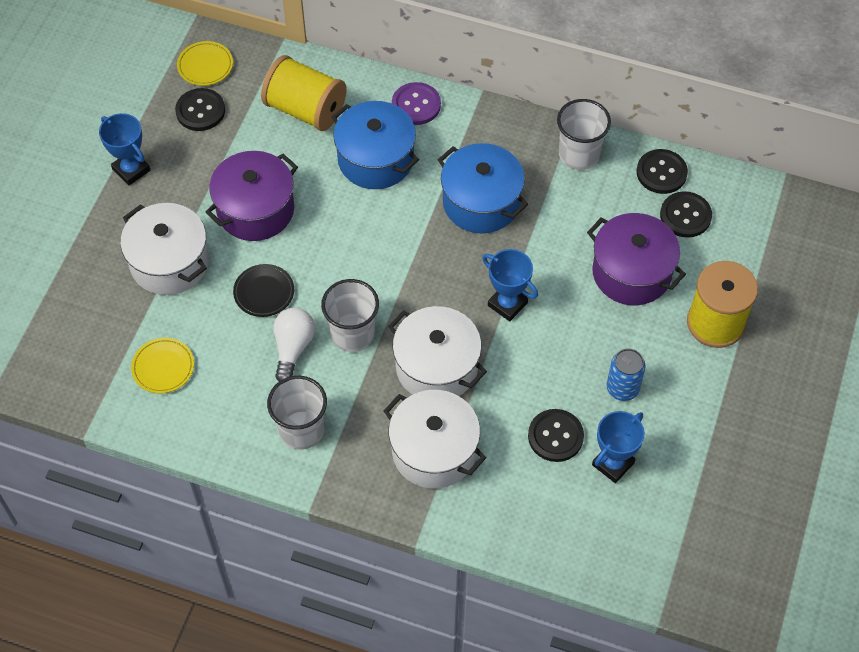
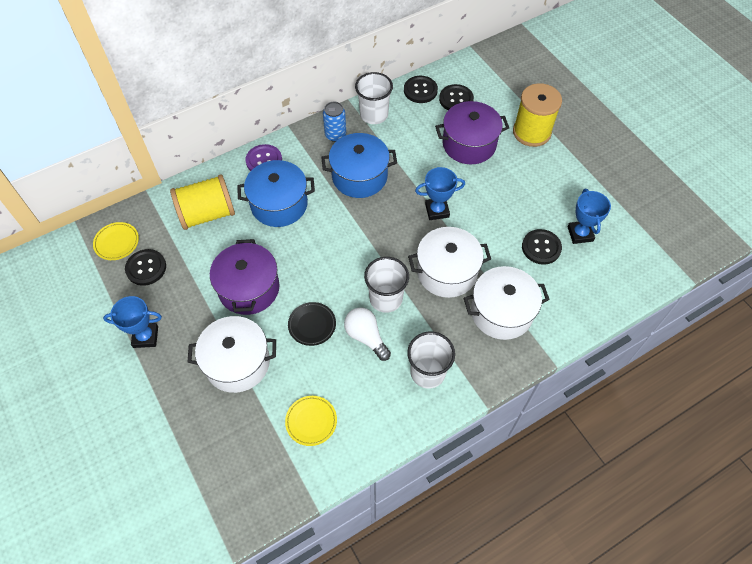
camera: 50 degrees left, 0 degrees up
blue can [607,348,645,401] -> blue can moved to [323,102,346,142]

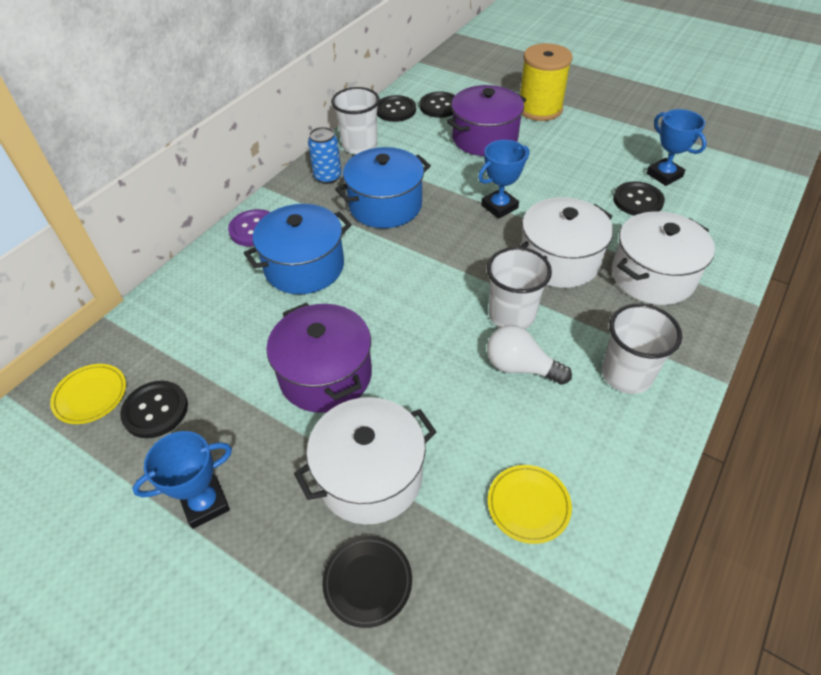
camera: 25 degrees left, 10 degrees down
yellow spool [170,174,235,230] -> none
black plate [288,302,336,346] -> black plate moved to [322,536,412,628]

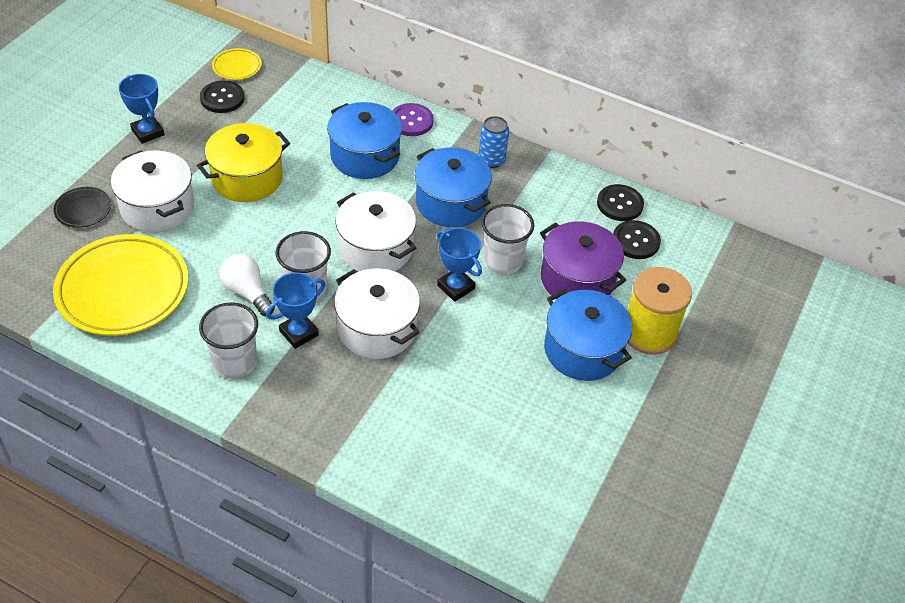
camera: 80 degrees right, 0 degrees up
purple pot [266,303,372,413] -> yellow pot [197,123,290,202]
white cup [331,87,380,154] -> white cup moved to [481,204,534,275]
white light bulb [487,325,572,385] -> white light bulb turned 60 degrees counterclockwise [220,254,275,316]
yellow plate [488,465,572,544] -> yellow plate [53,234,189,336], size x2.21
white pot [612,211,715,305] -> white pot moved to [336,191,416,272]
black button [613,181,665,216] -> none
blue trophy [647,109,707,186] -> blue trophy moved to [266,272,325,349]
none -> blue pot [544,289,632,381]

